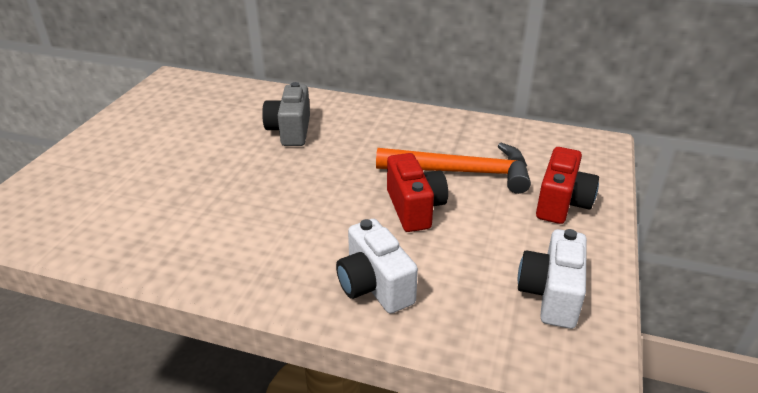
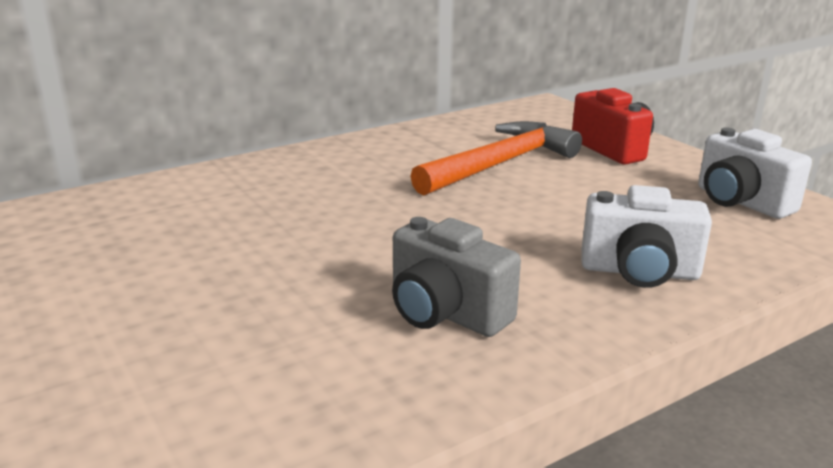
camera: 50 degrees left, 10 degrees down
grey camera [262,82,310,146] -> grey camera moved to [392,217,521,337]
red camera [387,153,448,232] -> none

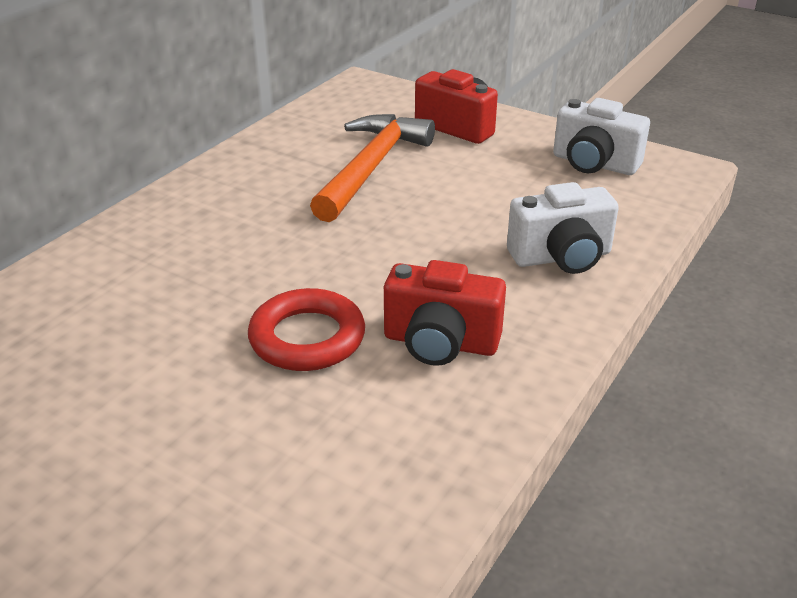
camera: 25 degrees left, 10 degrees up
grey camera [392,217,521,337] -> red camera [384,260,506,366]
none -> red ring [248,288,365,371]

